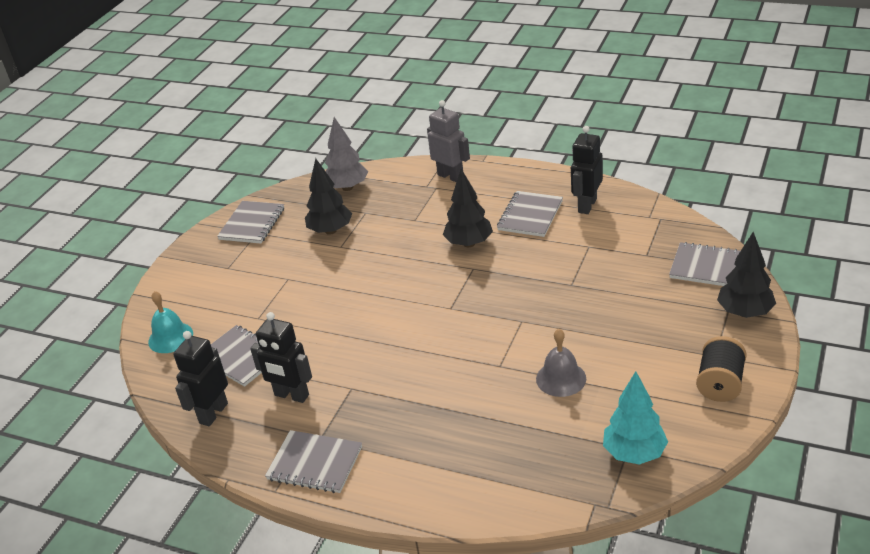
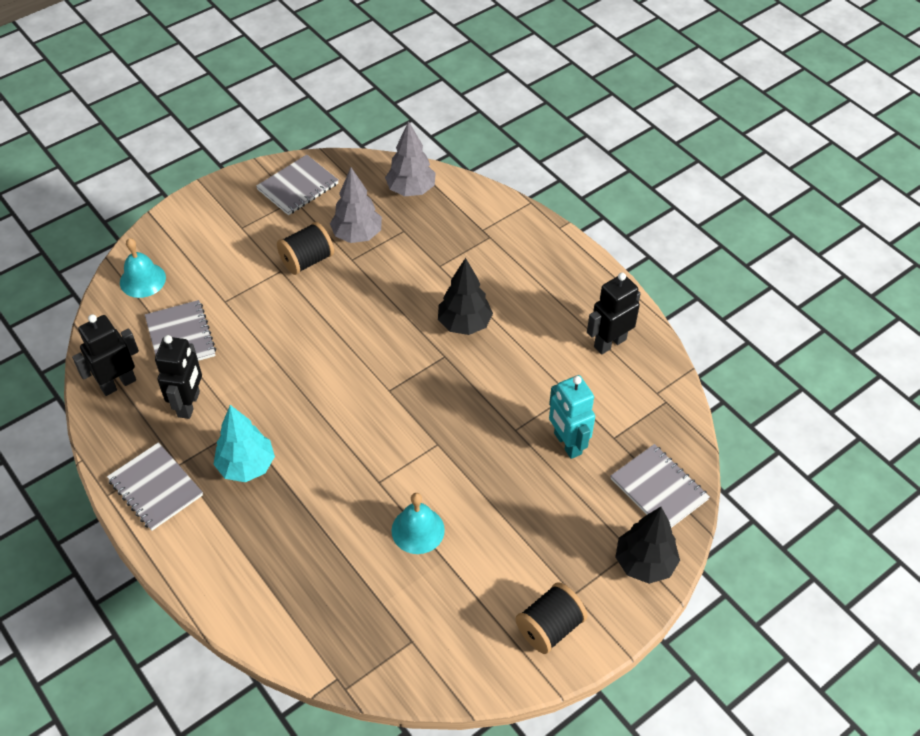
camera: 25 degrees right, 15 degrees up
black robot [250,312,312,403] -> black robot turned 135 degrees counterclockwise [155,335,202,419]
black tree [305,158,352,235] -> grey tree [330,168,382,243]
grey robot [427,100,470,182] -> none
grey notebook [497,191,563,237] -> none
grey bell [536,329,586,397] -> turquoise bell [391,493,445,554]
turquoise tree [603,371,668,465] -> turquoise tree moved to [213,405,275,482]
none -> black spool [277,222,334,275]
none -> turquoise robot [549,375,595,459]

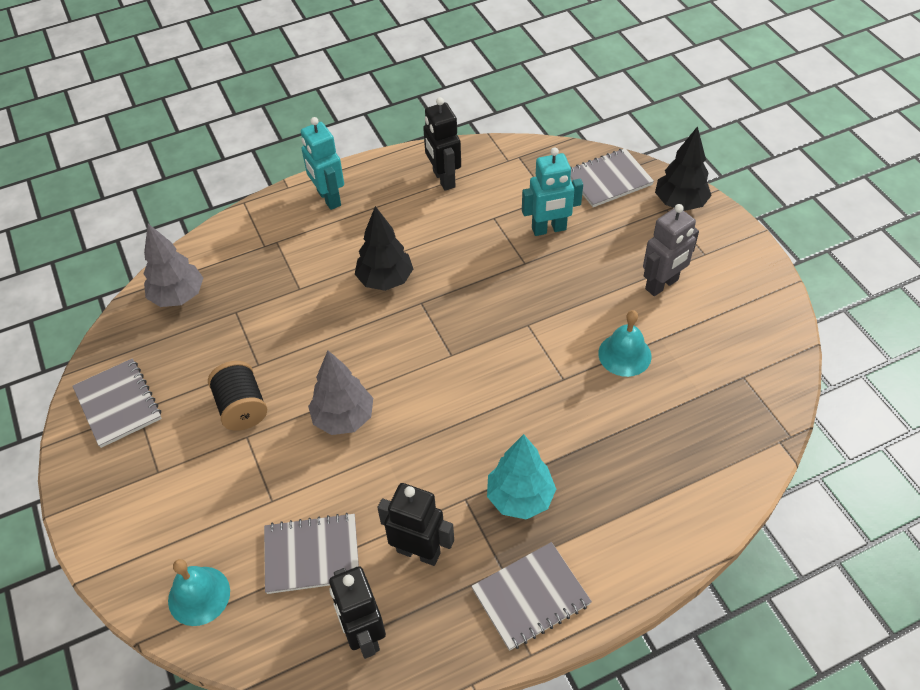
camera: 75 degrees left, 0 degrees up
grey tree [330,168,382,243] -> grey tree moved to [308,350,373,435]
black spool [515,582,587,654] -> none
none -> turquoise robot [301,117,344,210]
none -> grey robot [643,204,699,296]

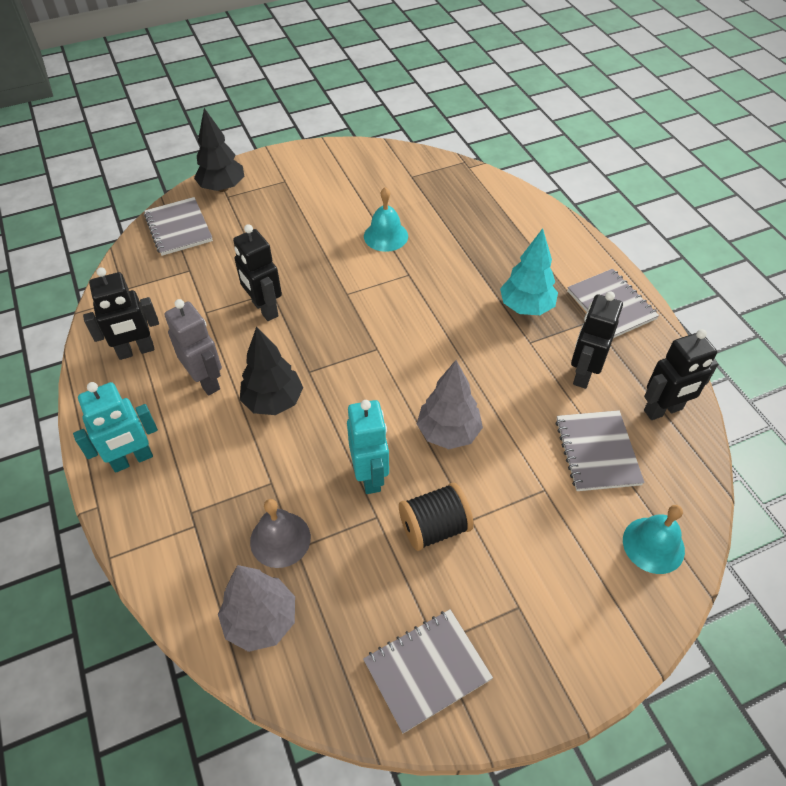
camera: 90 degrees left, 0 degrees up
turquoise robot [522,147,583,236] -> turquoise robot moved to [347,400,389,494]
grey robot [643,204,699,296] -> grey robot moved to [164,299,222,395]
none -> black robot [233,224,282,321]
none -> grey bell [250,499,311,568]

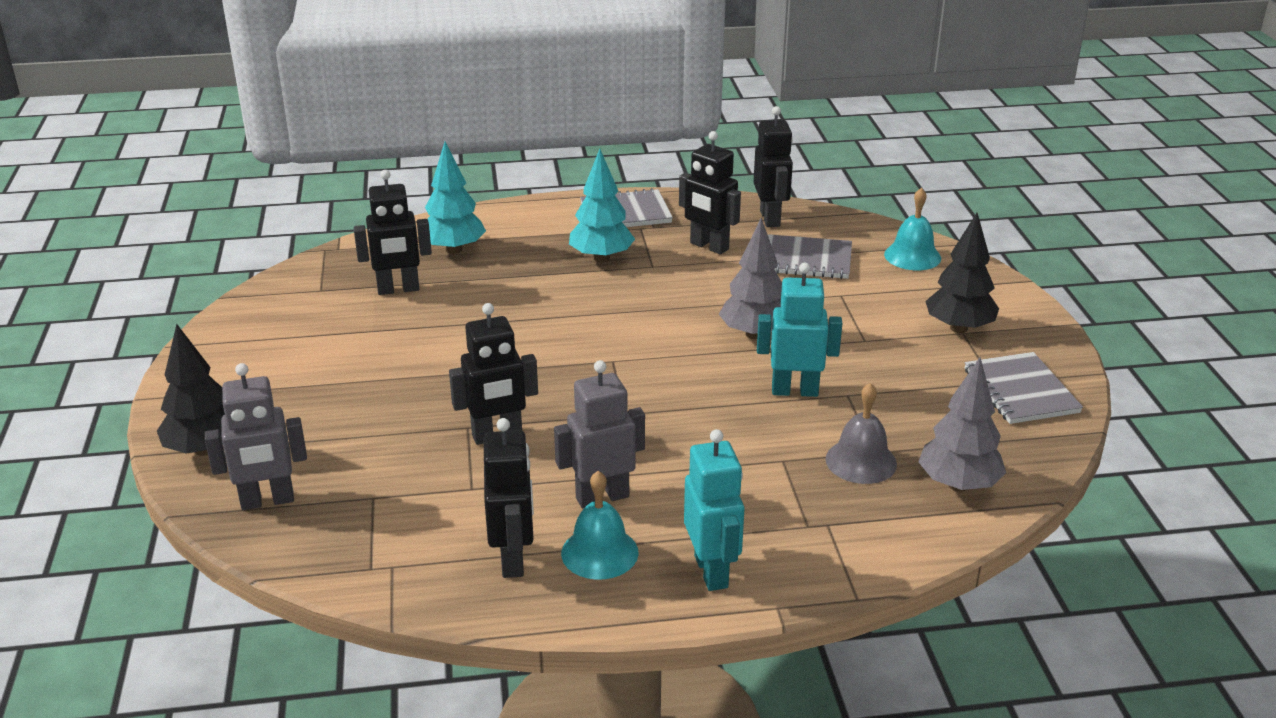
camera: 75 degrees left, 20 degrees down
grey notebook [144,197,213,256] -> grey robot [205,363,307,510]
black tree [240,326,303,415] -> black tree moved to [925,213,999,333]
turquoise bell [364,187,408,252] -> turquoise bell moved to [561,471,639,580]
black spool [399,483,474,551] -> none
none -> black robot [354,170,432,295]
none -> turquoise tree [425,142,486,254]

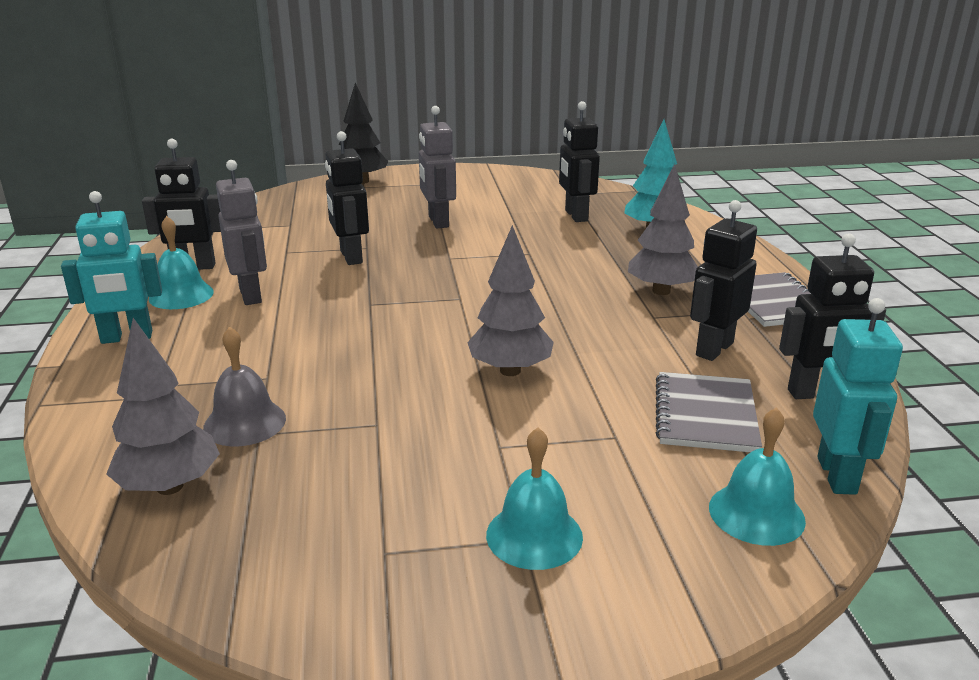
camera: 90 degrees right, 5 degrees down
grey robot [205,363,307,510] -> grey robot moved to [419,106,456,228]
turquoise tree [569,149,635,262] -> grey tree [628,164,698,295]
turquoise robot [757,262,842,397] -> turquoise robot moved to [813,298,903,495]
black tree [925,213,999,333] -> turquoise bell [486,427,583,570]
grey notebook [965,352,1083,424] -> none

